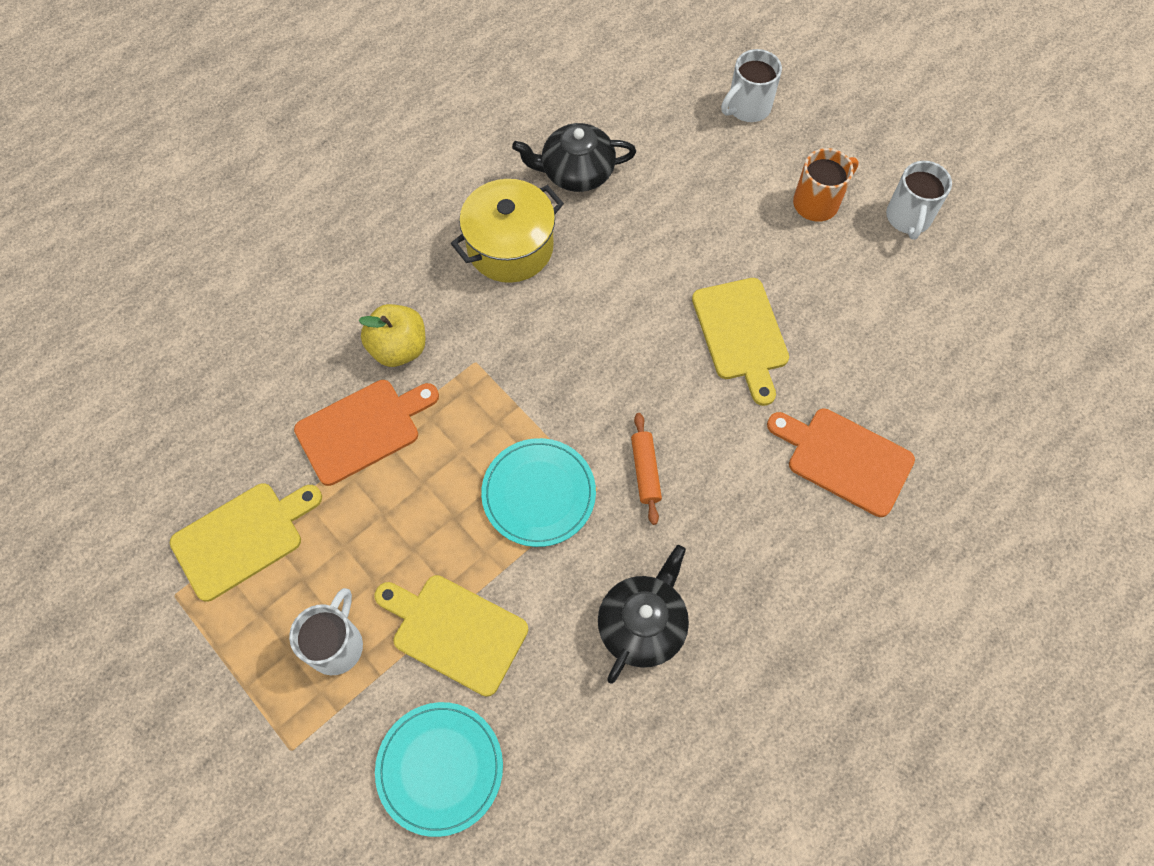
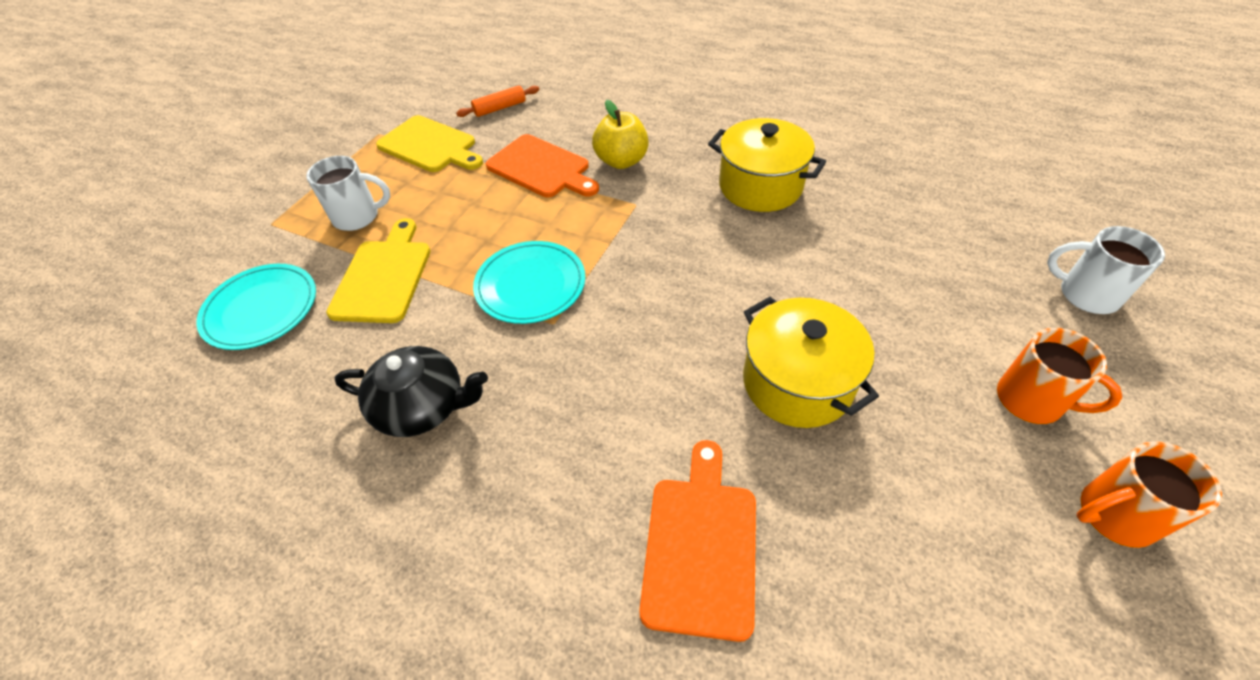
camera: 70 degrees right, 15 degrees down
black teapot [512,123,636,192] -> none
orange rolling pin [631,413,662,525] -> orange rolling pin moved to [456,86,539,117]
yellow cutting board [692,278,789,406] -> yellow pot [743,297,879,428]
white mug [886,161,952,240] -> orange mug [1077,441,1222,548]

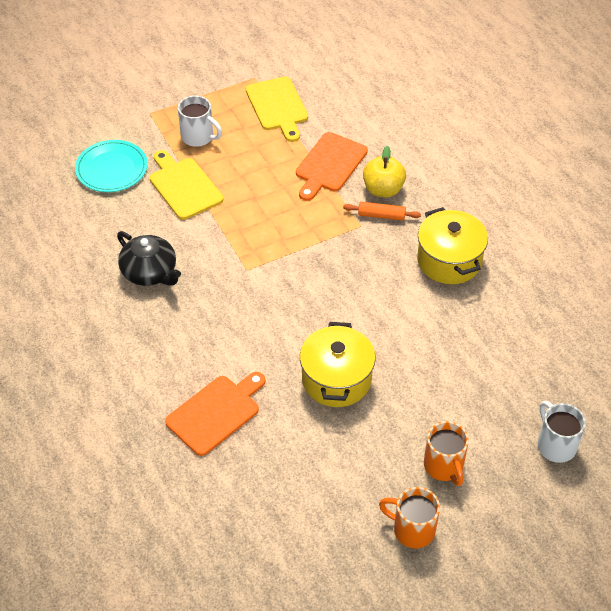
camera: 35 degrees right, 0 degrees up
yellow cutting board [326,218,431,323] -> yellow cutting board turned 75 degrees counterclockwise [150,150,223,220]
orange rolling pin [456,86,539,117] -> orange rolling pin moved to [343,202,421,221]
turquoise plate [473,241,585,324] -> none
orange cutting board [486,134,599,197] -> orange cutting board turned 45 degrees clockwise [296,132,368,201]

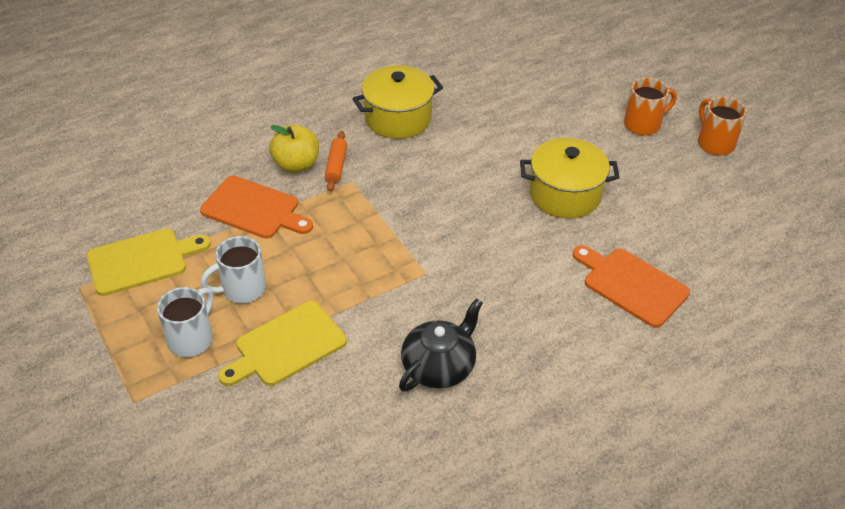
camera: 95 degrees left, 5 degrees down
turquoise plate [75,140,148,192] -> none
orange mug [379,487,440,549] -> orange mug turned 135 degrees clockwise [698,96,747,156]
white mug [537,401,586,463] -> white mug moved to [201,236,266,303]

